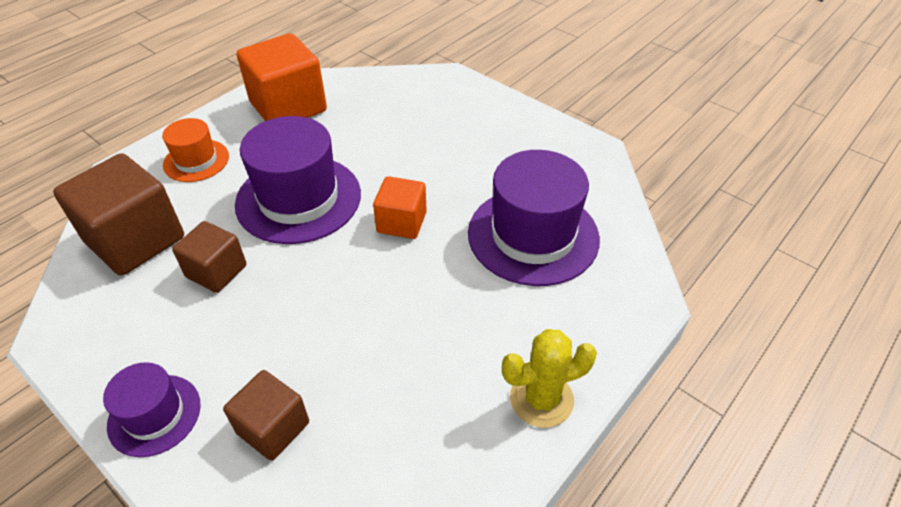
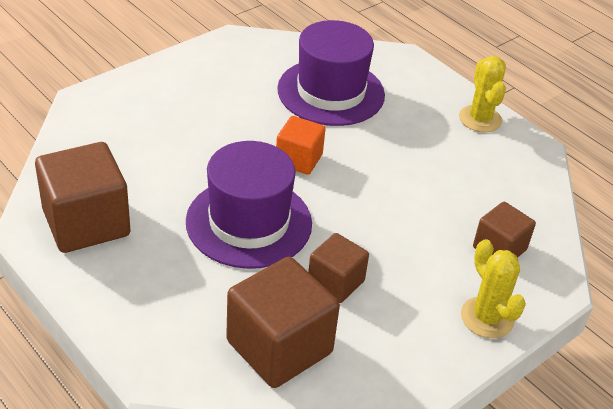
camera: 85 degrees left, 5 degrees down
purple hat [103,362,200,457] -> yellow cactus [461,239,526,338]
orange hat [162,118,229,182] -> none
orange cube [237,33,327,121] -> brown cube [35,142,130,253]

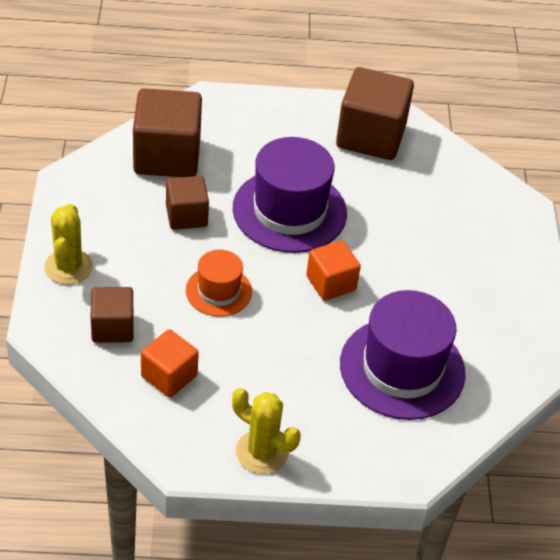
camera: 130 degrees right, 5 degrees up
yellow cactus [461,239,526,338] -> yellow cactus turned 75 degrees clockwise [44,204,93,285]
none -> orange cube [141,329,199,398]
none -> orange hat [186,250,252,317]

